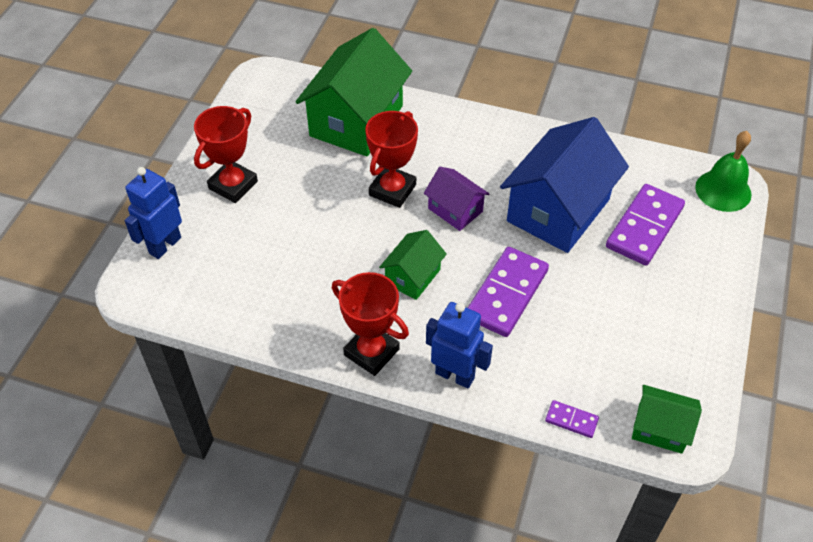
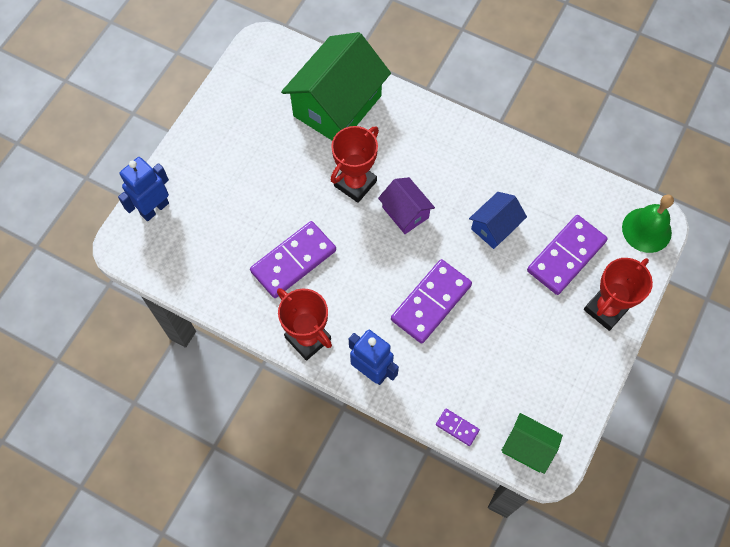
camera: 10 degrees right, 15 degrees up
red trophy [194,106,258,203] -> red trophy moved to [584,258,653,331]
green house [379,230,447,300] -> none
blue house [500,117,629,253] -> blue house [469,192,527,249], size x0.50
none -> purple domino [250,221,336,298]

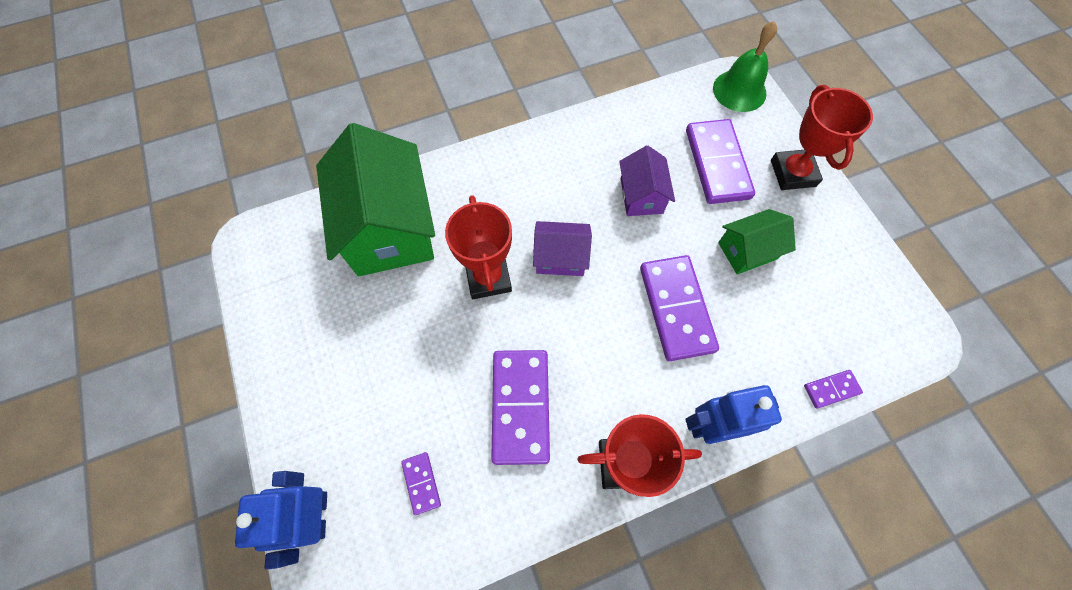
camera: 50 degrees left, 0 degrees up
blue house [469,192,527,249] -> purple house [619,145,675,216]
green house [501,413,563,474] -> green house moved to [718,209,796,275]
none -> purple domino [401,452,441,515]

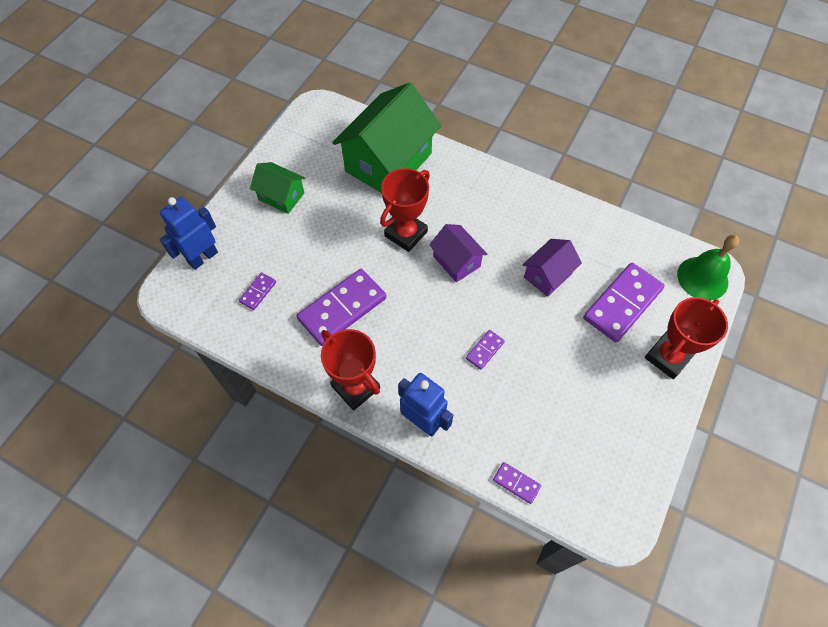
camera: 50 degrees right, 5 degrees down
purple domino [640,255,719,361] -> purple domino [466,330,505,370], size x0.46
green house [718,209,796,275] -> green house moved to [250,162,305,214]

